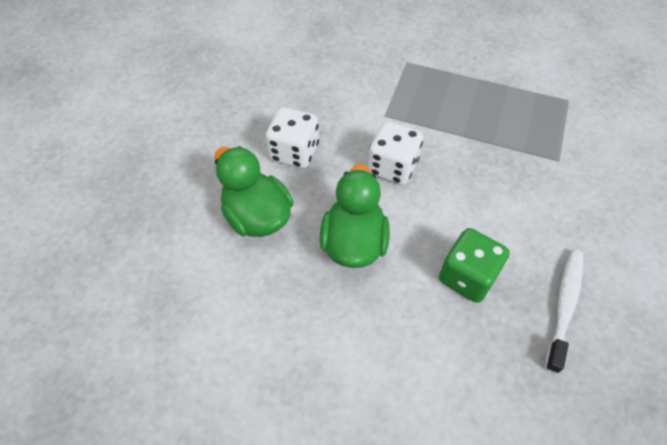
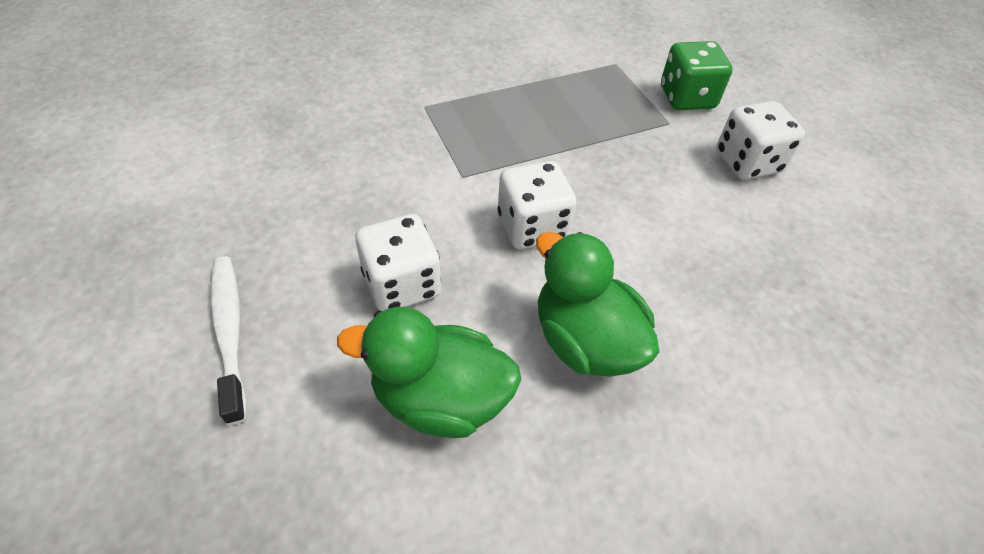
camera: 45 degrees left, 5 degrees down
green dice [439,228,510,303] -> green dice moved to [661,41,733,110]
white toothbrush [545,249,583,374] -> white toothbrush moved to [211,256,247,425]
none -> white dice [716,101,805,180]

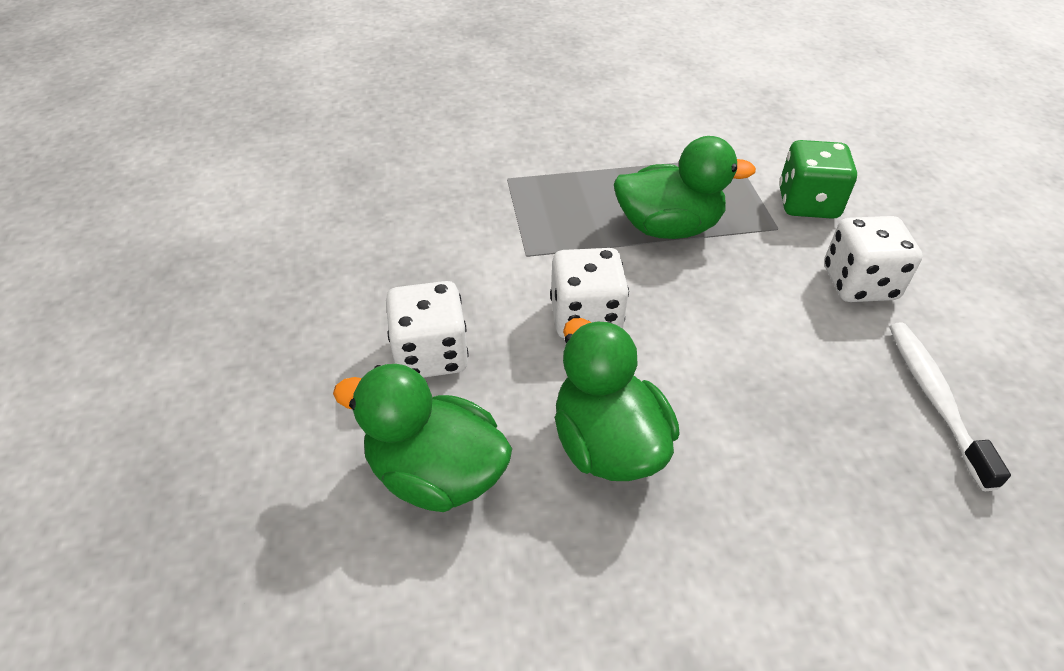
camera: 15 degrees right, 5 degrees down
white toothbrush [211,256,247,425] -> white toothbrush moved to [889,322,1011,491]
none -> green duck [614,136,756,239]

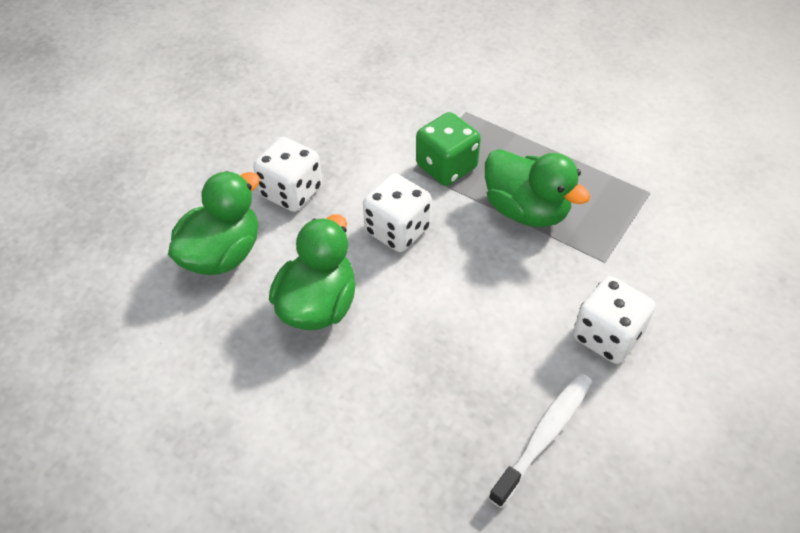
camera: 45 degrees right, 5 degrees up
green duck [333,364,512,512] -> green duck turned 60 degrees clockwise [168,171,260,275]
green dice [779,140,857,219] -> green dice moved to [416,112,481,186]

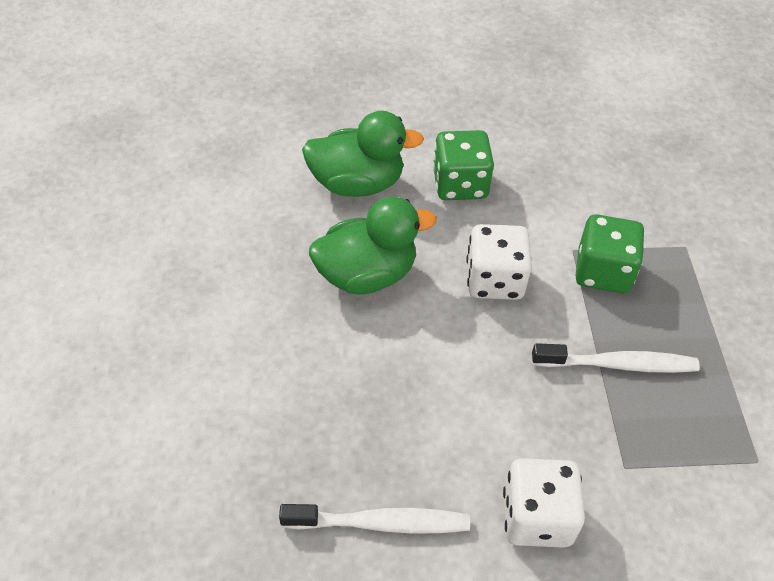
camera: 50 degrees right, 0 degrees up
white dice [253,137,322,212] -> green dice [433,130,494,200]
green duck [485,149,590,227] -> white toothbrush [532,343,700,373]

